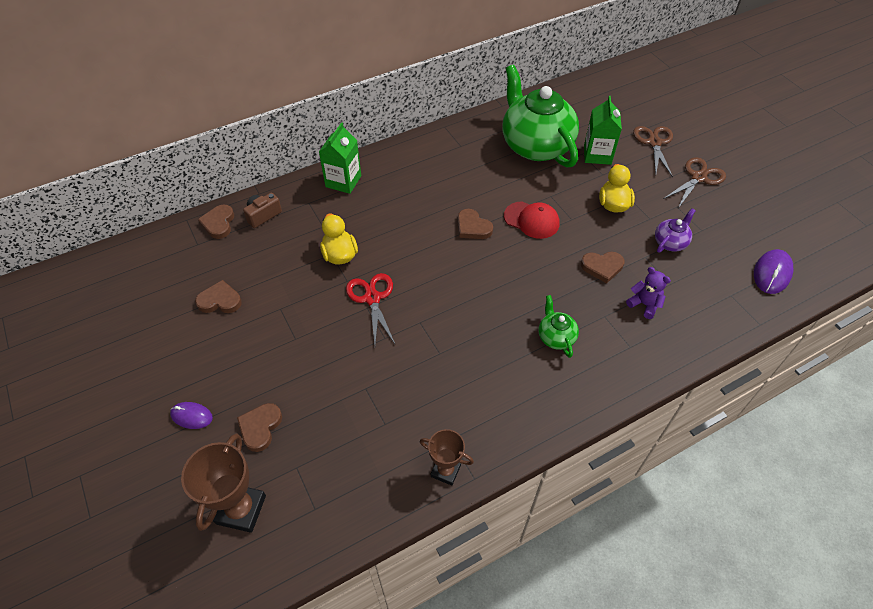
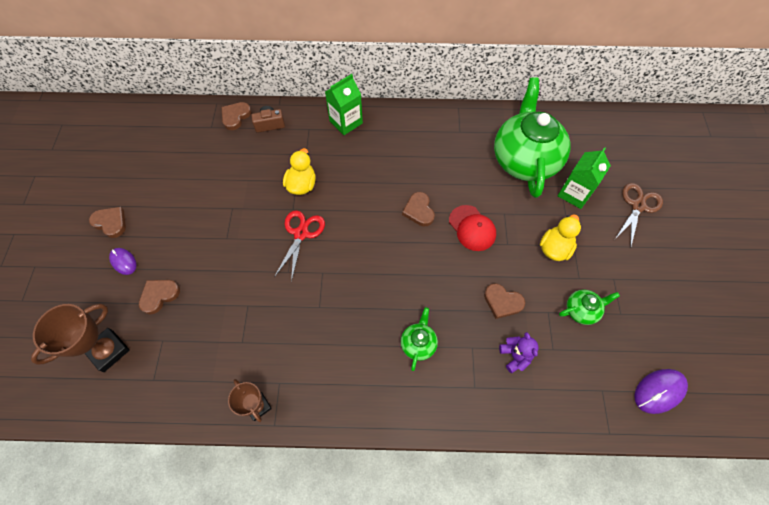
camera: 30 degrees right, 10 degrees up
brown heart [195,280,242,313] -> brown heart moved to [89,207,126,238]
purple teapot [655,208,696,253] -> green teapot [559,290,620,325]
brown scissors [663,157,726,208] -> none

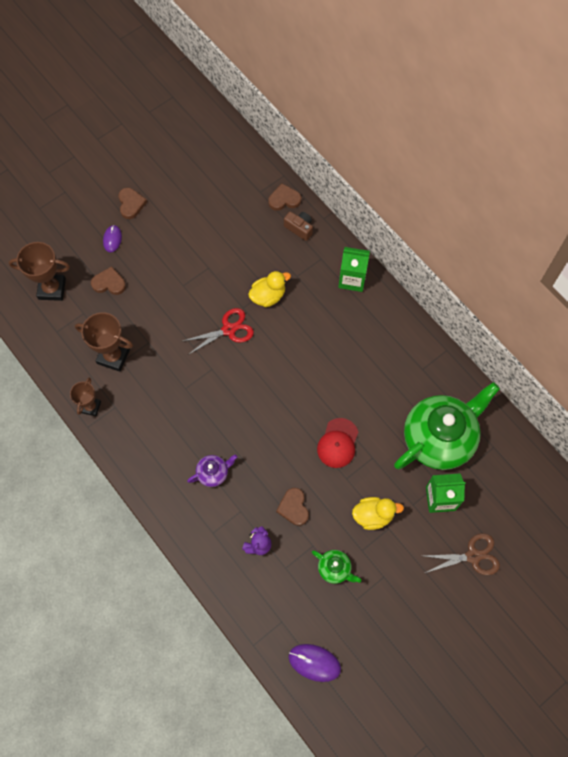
camera: 50 degrees right, 5 degrees up
green teapot [401,307,438,371] -> purple teapot [187,454,237,487]
brown heart [402,192,435,226] -> none
none -> brown trophy [75,312,133,372]

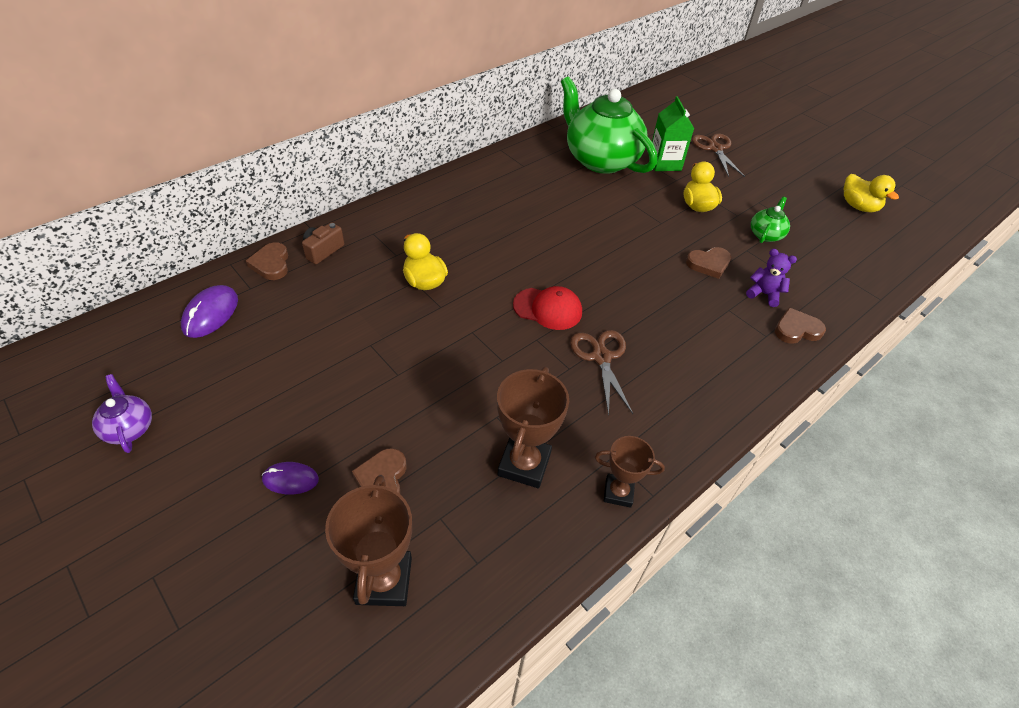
camera: 95 degrees left, 20 degrees down
brown heart [118,188,147,219] -> brown heart moved to [775,308,826,344]
red scissors [183,308,254,355] -> none
purple teapot [187,454,237,487] -> purple teapot moved to [92,374,152,453]
purple mouse [288,644,341,682] -> purple mouse moved to [181,285,238,338]
red cap [317,418,358,468] -> red cap moved to [513,286,582,330]
green carton [338,247,370,292] -> none
none -> brown scissors [570,330,633,415]
none -> yellow duck [843,174,899,213]

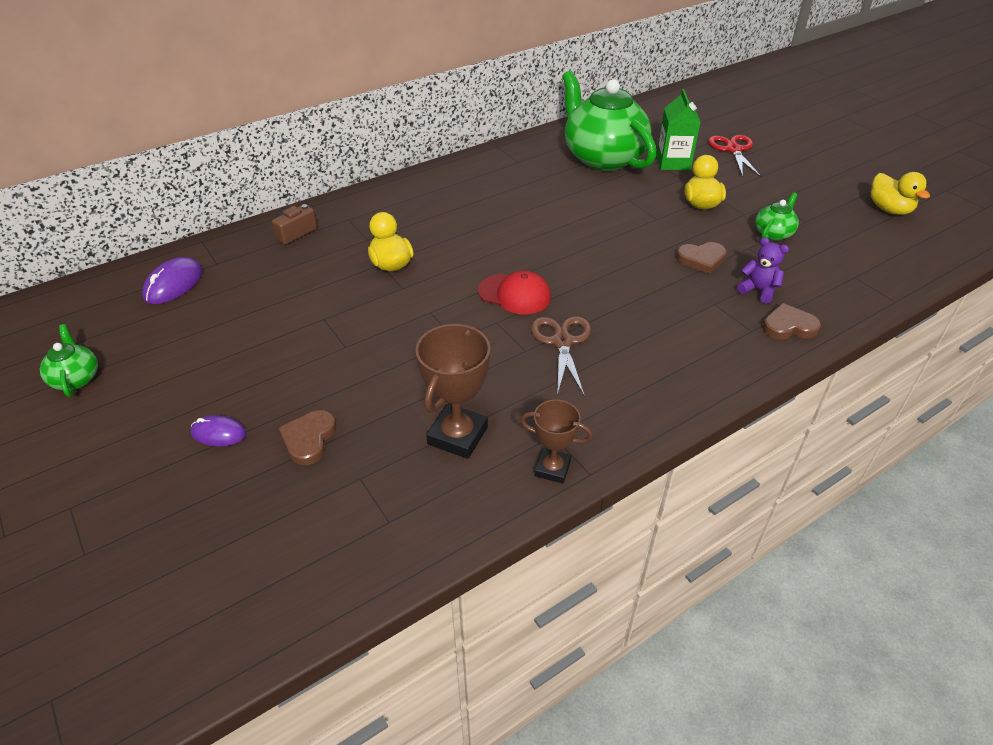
camera: 10 degrees right, 5 degrees down
purple teapot [92,374,152,453] -> green teapot [40,324,98,397]
brown heart [246,242,288,280] -> none
brown trophy [325,475,412,606] -> none
brown scissors [692,134,745,177] -> red scissors [708,135,761,177]

